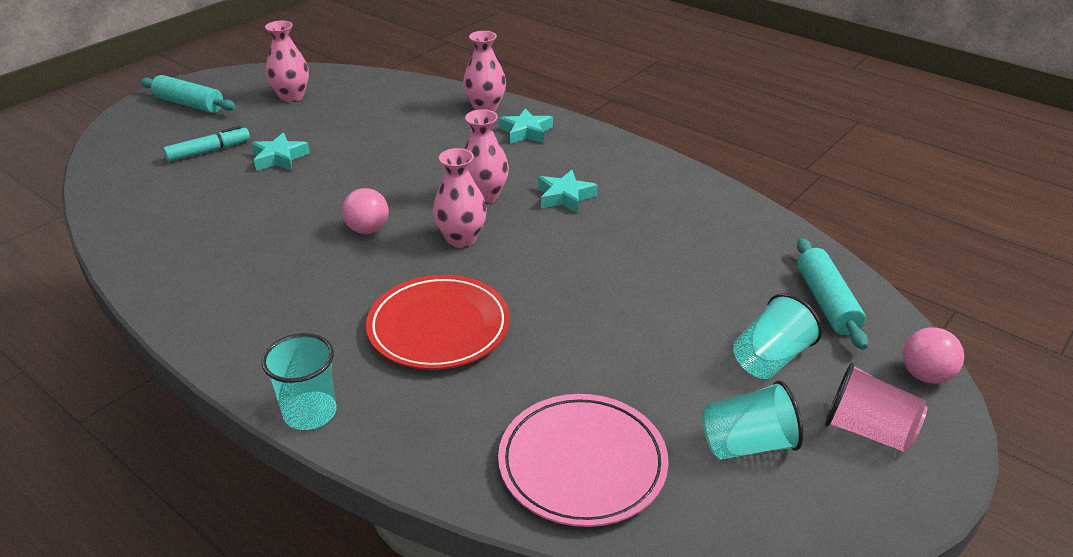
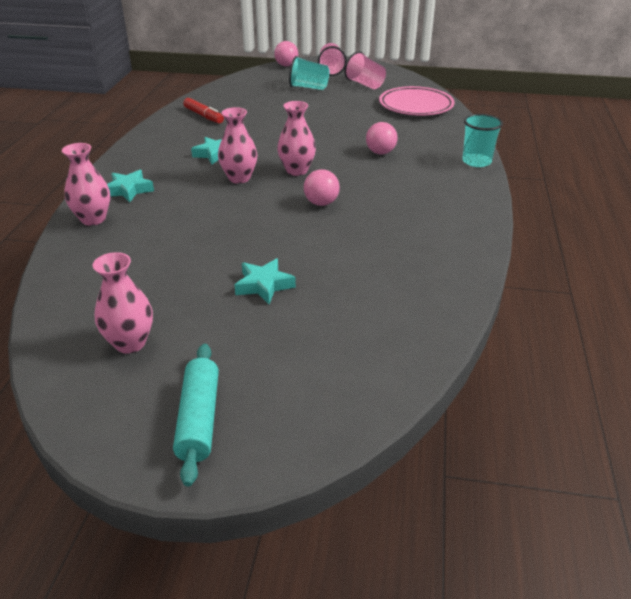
camera: 120 degrees left, 0 degrees up
turquoise marker [163,126,250,162] -> none
red plate [366,275,510,370] -> pink ball [366,122,398,154]
turquoise cup [702,380,804,460] -> pink cup [344,51,386,89]
turquoise rolling pin [797,238,868,350] -> none
none -> red marker [183,98,224,123]

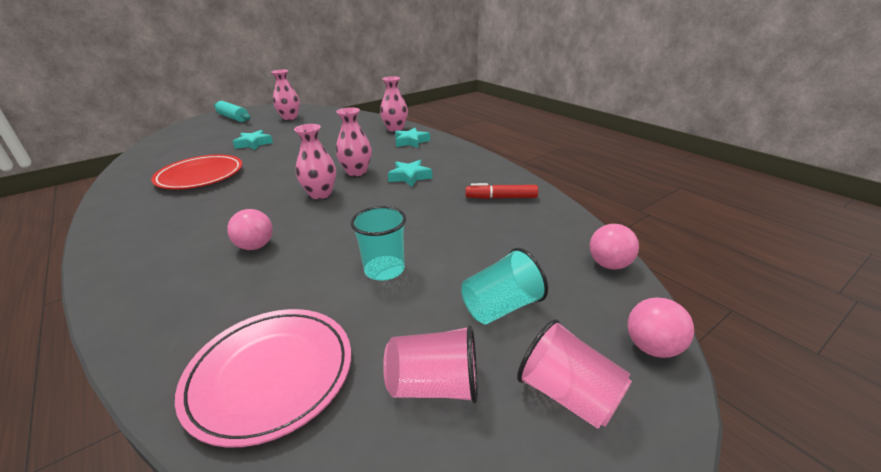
camera: 135 degrees right, 5 degrees down
pink ball [304,169,340,206] -> pink ball moved to [590,224,639,269]
turquoise cup [462,114,503,167] -> turquoise cup moved to [351,206,406,281]
none -> red plate [151,154,243,190]

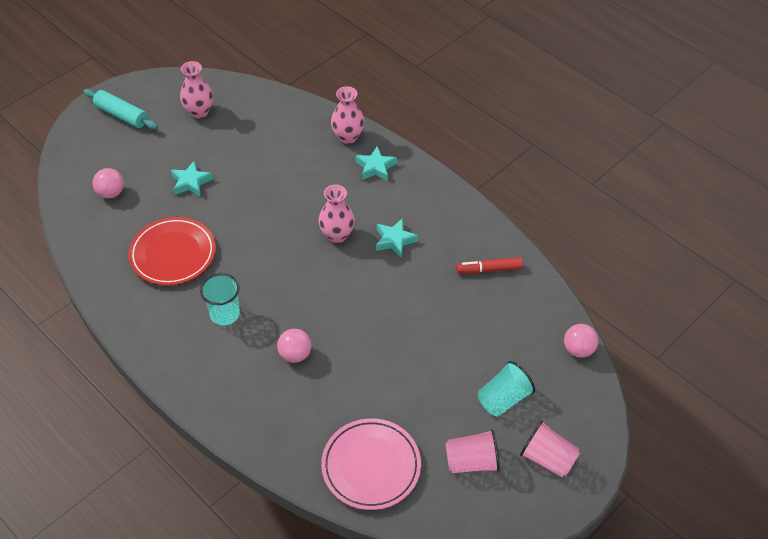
camera: 10 degrees left, 20 degrees up
pink vase [294,124,336,199] -> none
turquoise cup [351,206,406,281] -> turquoise cup moved to [200,273,240,325]
pink ball [628,297,694,358] -> pink ball moved to [93,168,124,198]

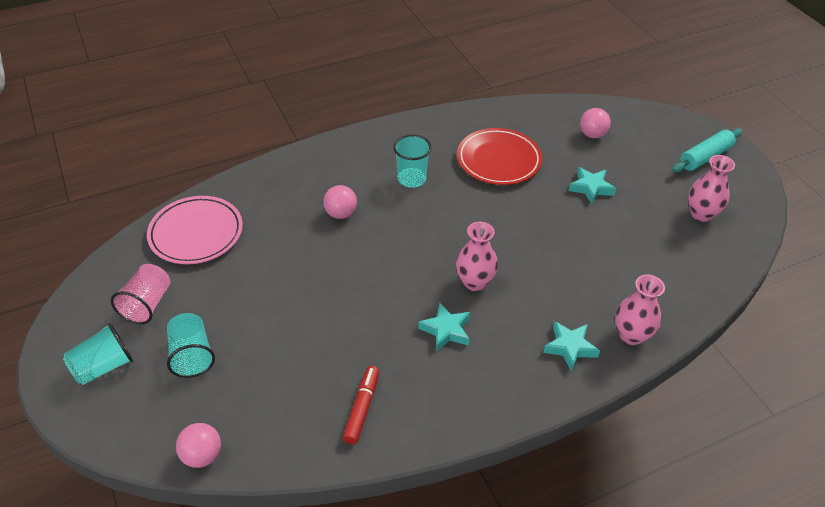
camera: 110 degrees right, 5 degrees down
pink cup [520,420,580,477] -> turquoise cup [63,323,133,385]

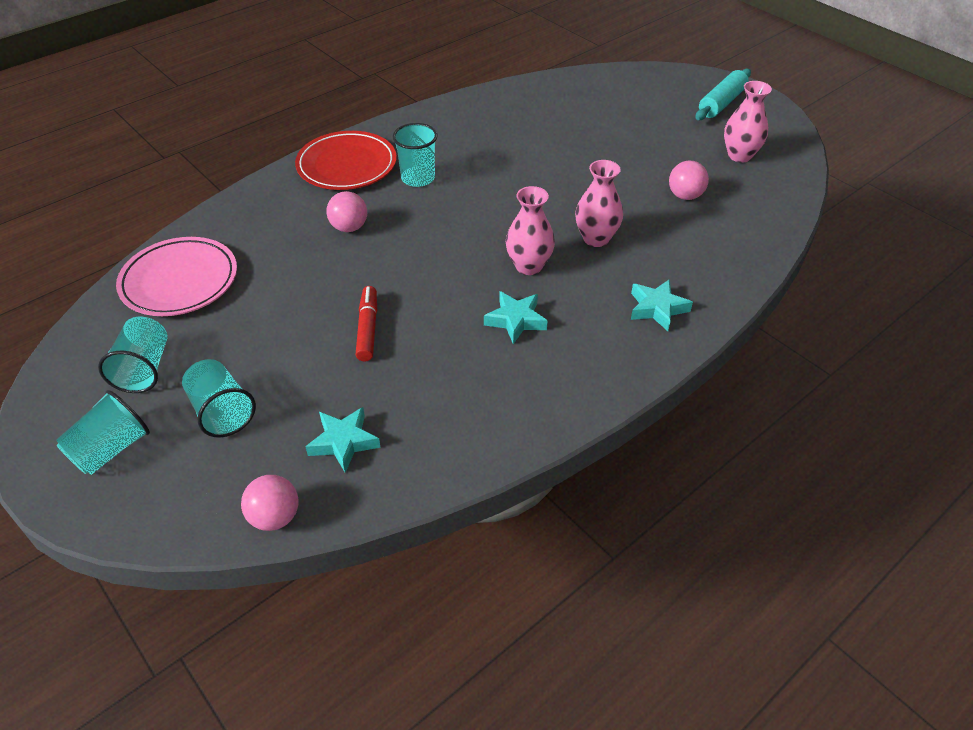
camera: 15 degrees left, 0 degrees up
pink cup [111,264,170,324] -> turquoise cup [98,317,167,393]
red marker [342,366,379,444] -> red marker moved to [355,286,377,361]
red plate [457,128,542,185] -> red plate moved to [295,131,397,190]
turquoise star [569,167,616,205] -> turquoise star moved to [306,407,381,473]
pink ball [580,108,611,138] -> pink ball moved to [669,161,709,200]
pink vase [615,275,665,345] -> pink vase moved to [575,160,623,247]

